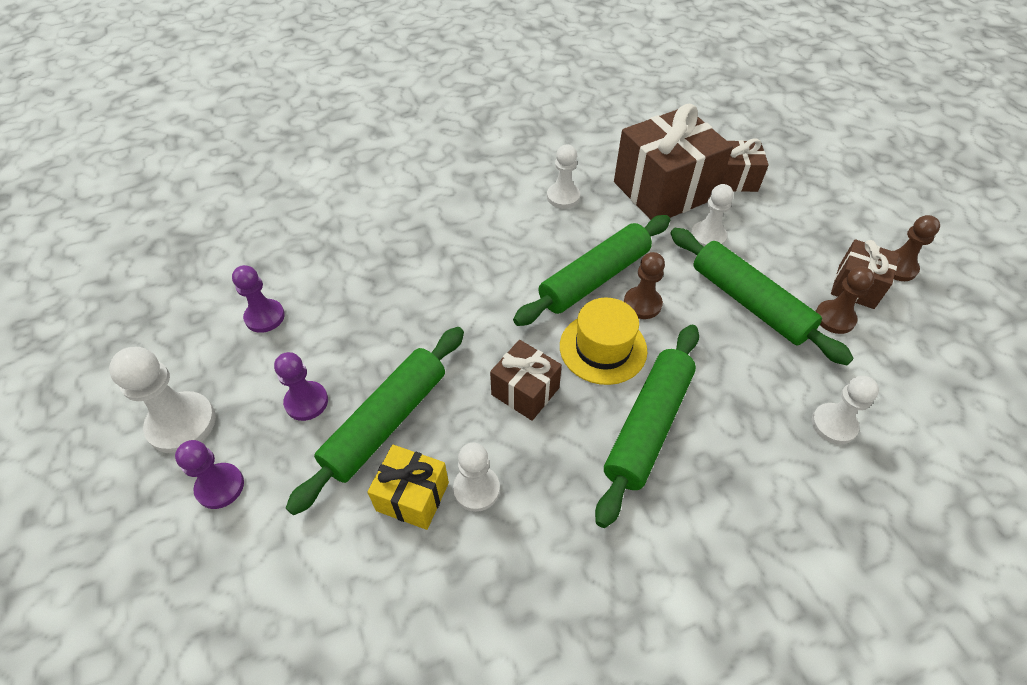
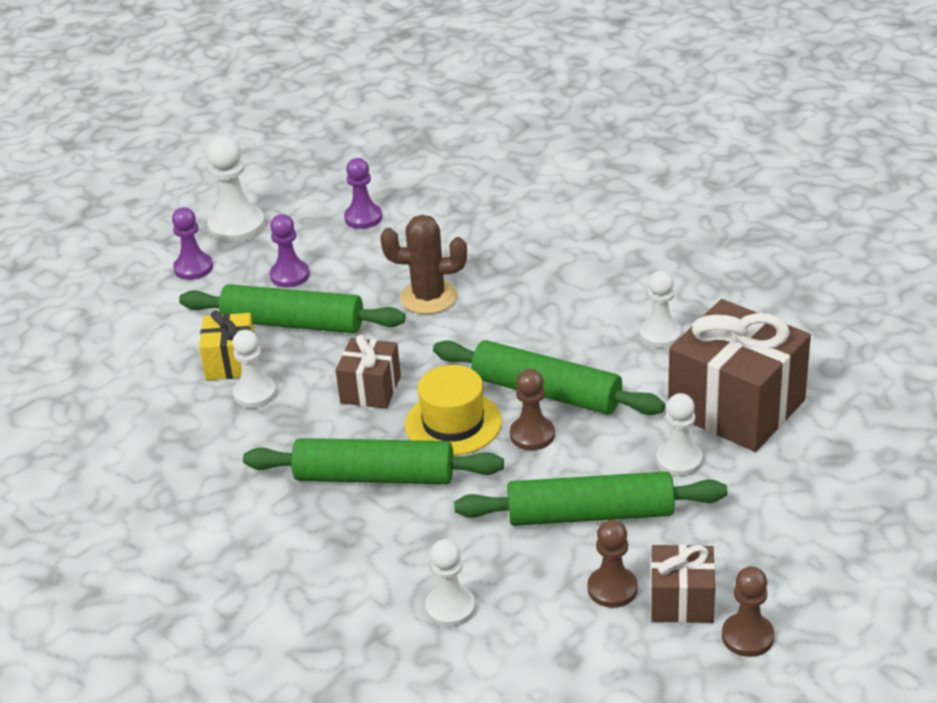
camera: 70 degrees right, 15 degrees down
green rolling pin [670,228,854,365] -> green rolling pin turned 60 degrees clockwise [454,471,727,526]
brown gift [721,138,769,192] -> none
none -> brown cactus [380,215,467,314]

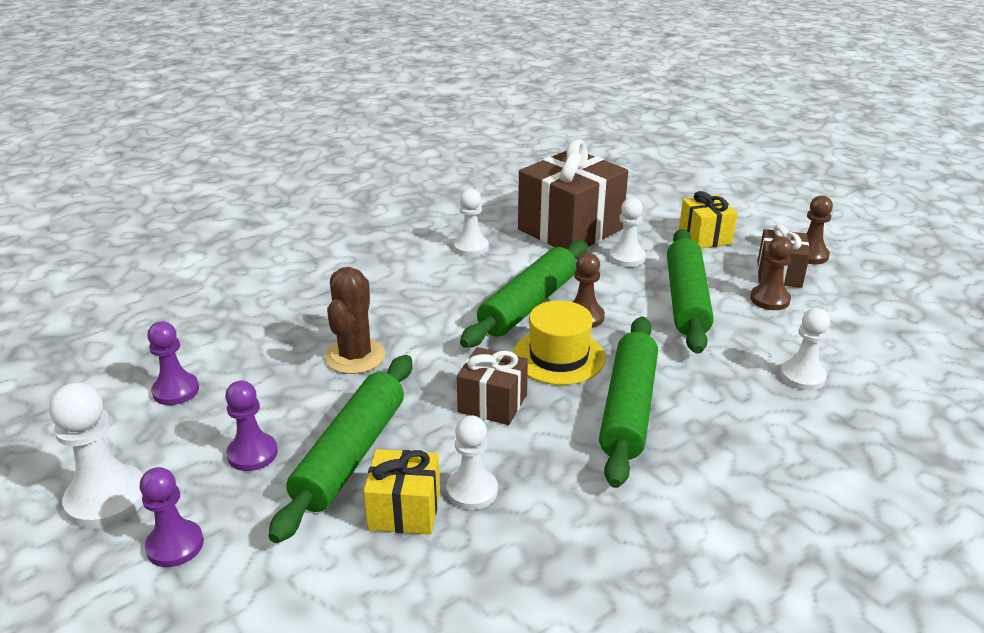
camera: 85 degrees left, 5 degrees down
none -> yellow gift [679,191,738,248]

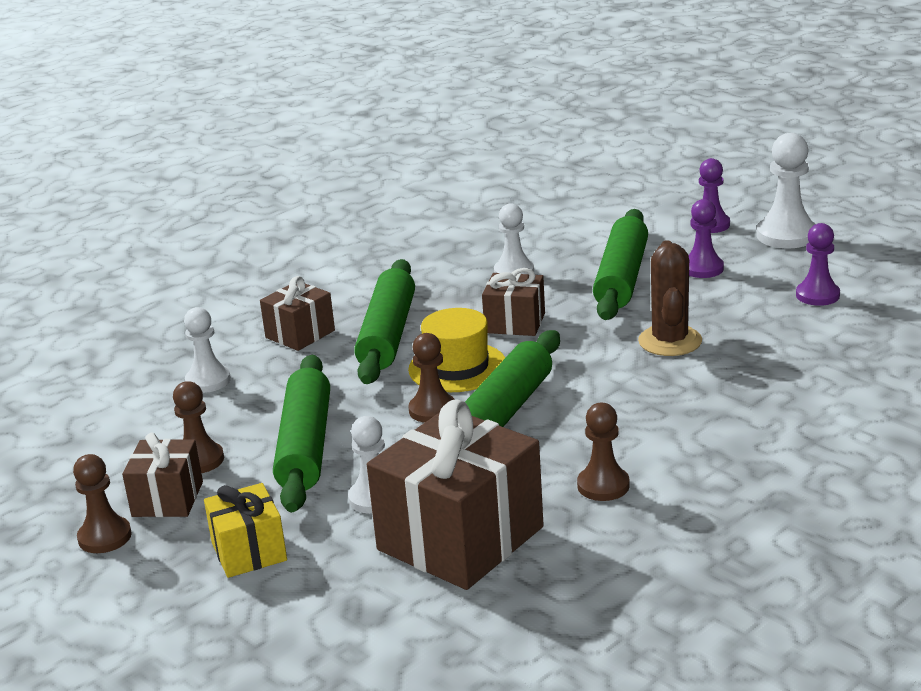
camera: 175 degrees right, 5 degrees down
yellow gift [363,449,440,535] -> none
white pawn [454,188,489,256] -> brown pawn [577,403,630,501]
none -> brown gift [260,276,335,351]

